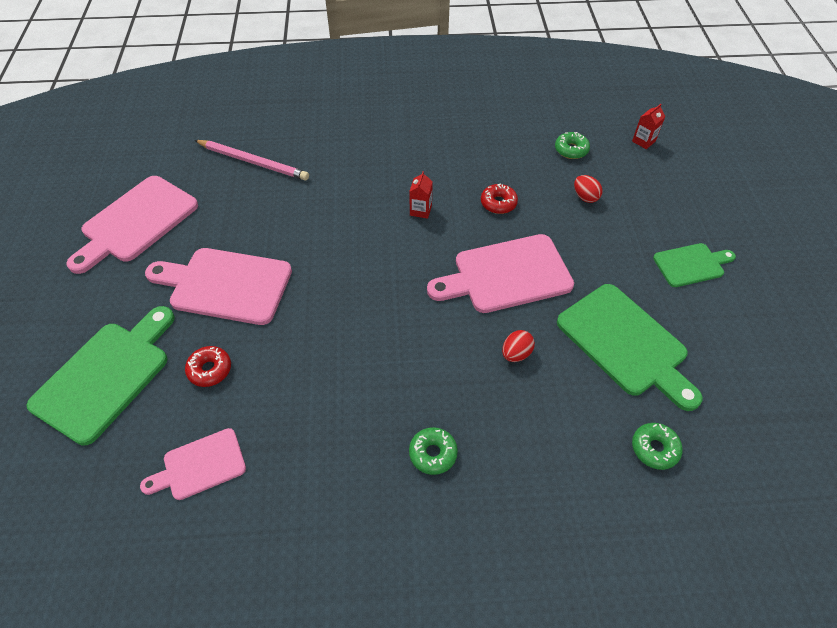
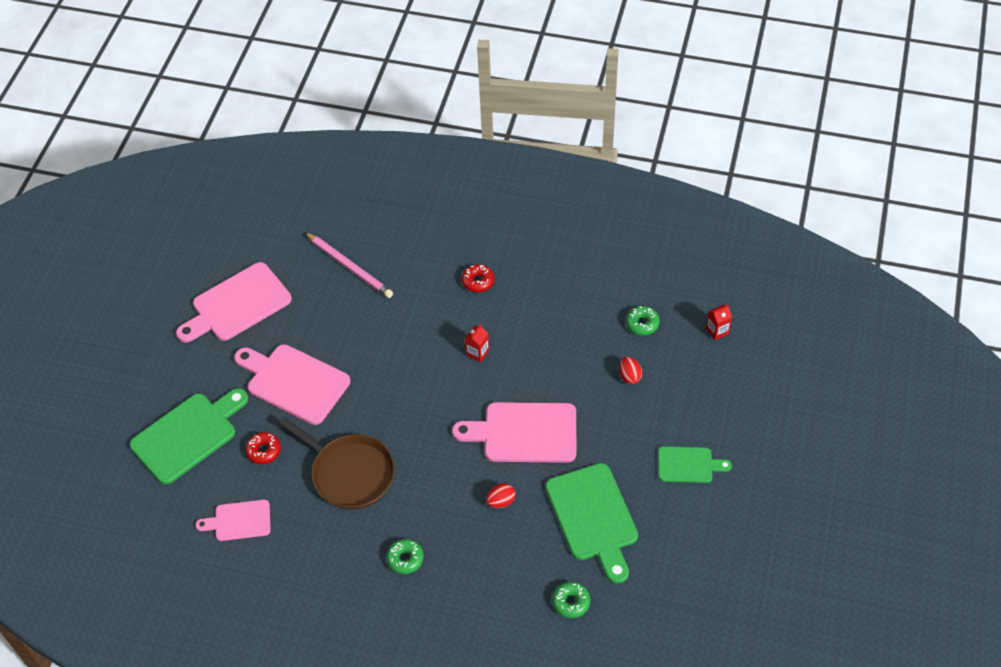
camera: 20 degrees right, 0 degrees up
red donut [481,184,518,214] -> red donut moved to [462,264,494,292]
none -> brown pan [279,417,395,509]

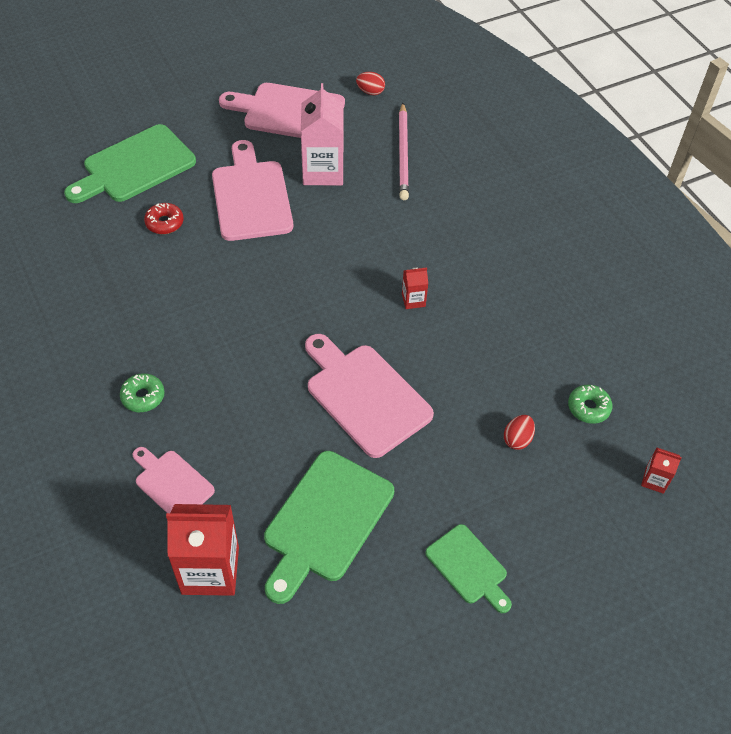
camera: 45 degrees right, 0 degrees up
green cutting board [130,388,248,484] -> green cutting board turned 135 degrees clockwise [64,124,196,203]
pink cutting board [195,499,271,541] -> pink cutting board moved to [133,447,215,513]
brown pan [279,417,395,509] -> none
red donut [462,264,494,292] -> none
red egg [486,483,516,508] -> red egg moved to [356,72,385,95]
green donut [552,582,590,618] -> red carton [166,504,239,596]
none -> pink carton [301,83,344,185]

